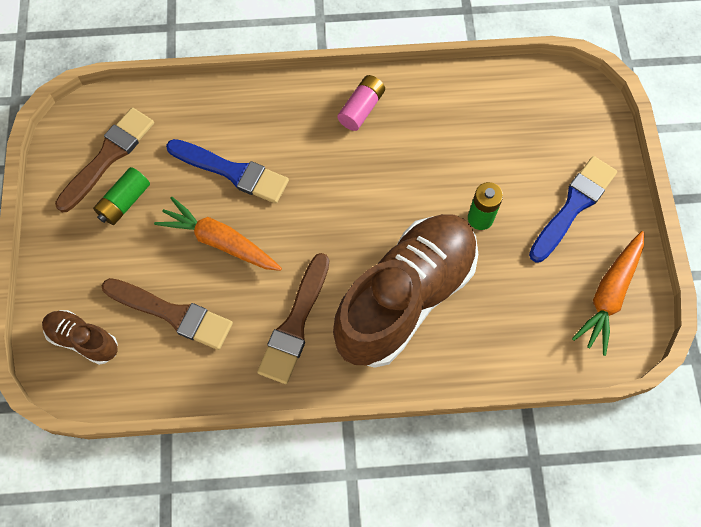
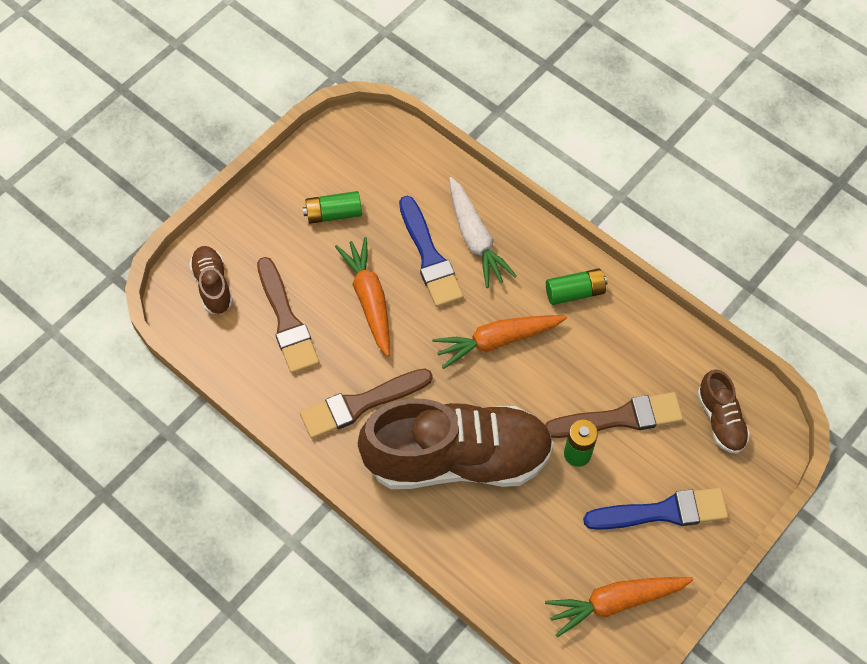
camera: 45 degrees right, 5 degrees down
brown brush [55,107,154,212] -> brown brush moved to [545,392,683,438]
pink battery [337,75,385,131] -> green battery [546,268,608,305]
none -> orange carrot [432,315,567,369]
none -> white carrot [449,177,517,288]
none -> brown shoe [697,369,750,454]

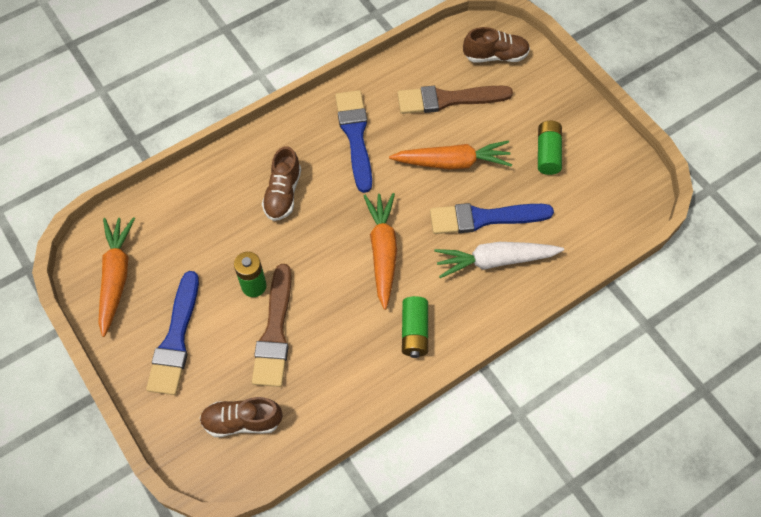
camera: 105 degrees right, 0 degrees up
brown brush [300,368,433,439] -> blue brush [335,90,372,193]
brown shoe [358,399,554,489] -> brown shoe [262,146,301,221], size x0.44

